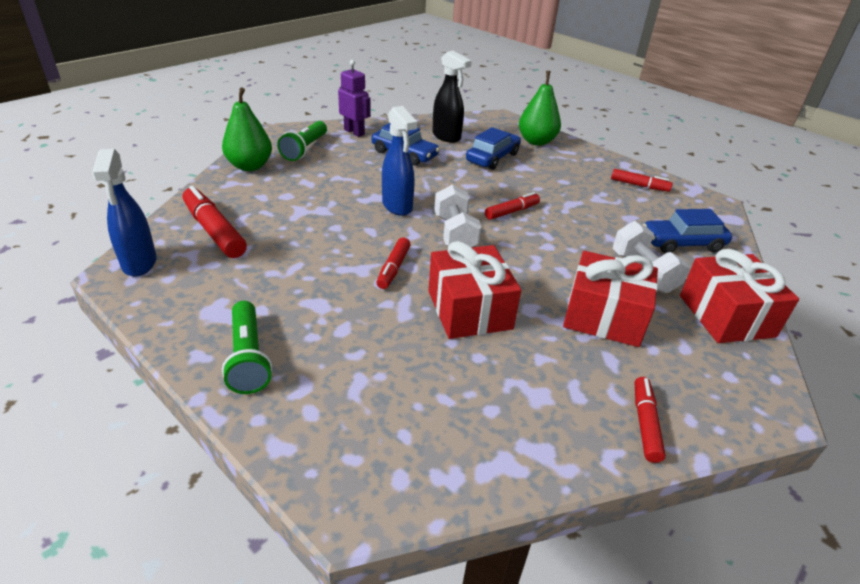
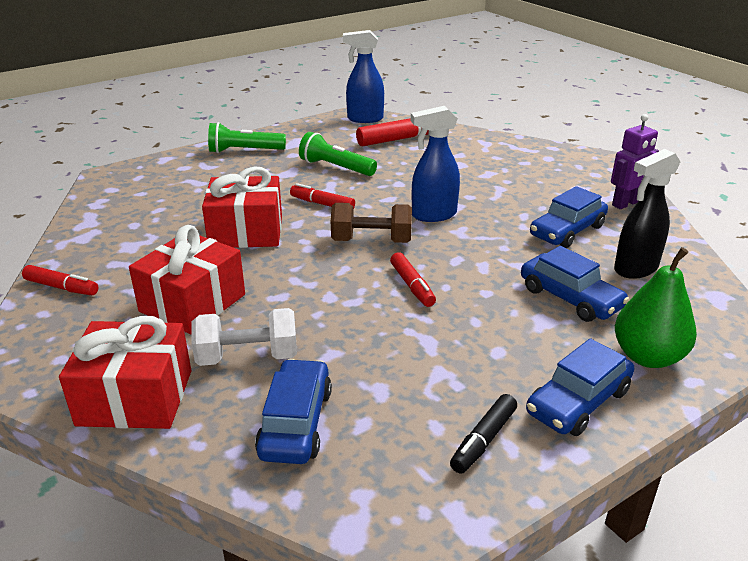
camera: 105 degrees right, 5 degrees down
green pear [222,87,272,171] -> none
green flashlight [277,121,327,161] -> green flashlight moved to [299,132,377,176]
white dumbbell [434,185,482,247] -> brown dumbbell [331,203,412,243]
red marker [611,169,673,192] -> black marker [450,394,517,474]
none -> blue car [526,338,634,436]

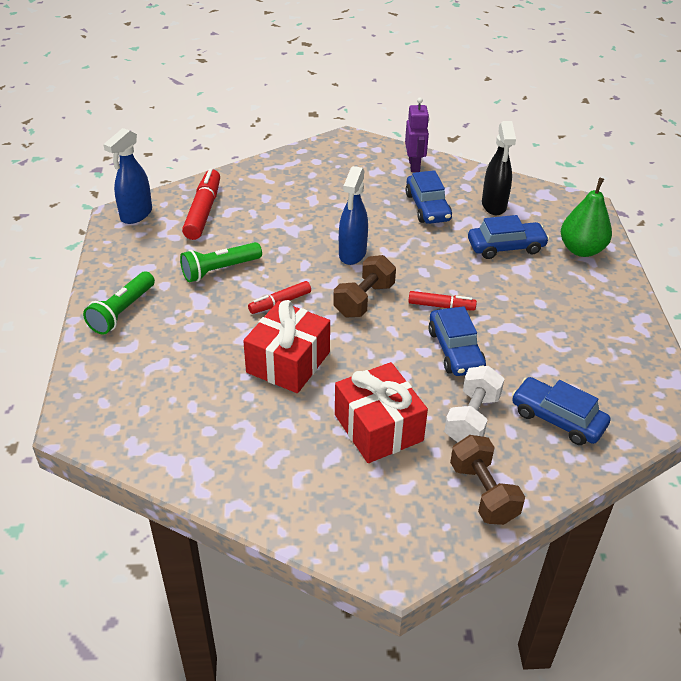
camera: 60 degrees left, 10 degrees up
red marker [22,265,98,295] -> none
red gift [59,316,191,429] -> brown dumbbell [450,435,525,525]
black marker [450,394,517,474] -> none
blue car [526,338,634,436] -> blue car moved to [429,306,486,376]

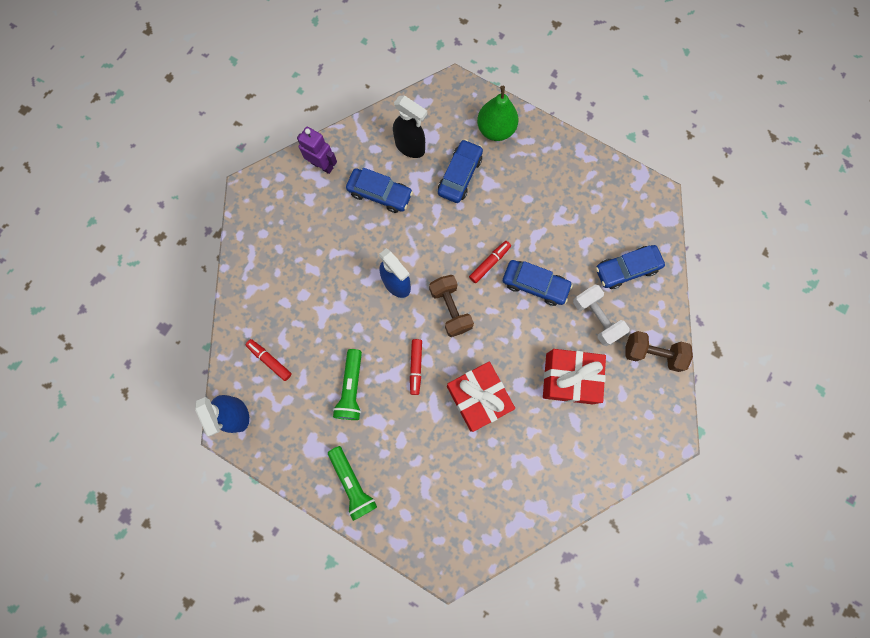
camera: 55 degrees left, 35 degrees up
red marker [182,169,220,240] -> red marker [245,339,292,381], size x0.60

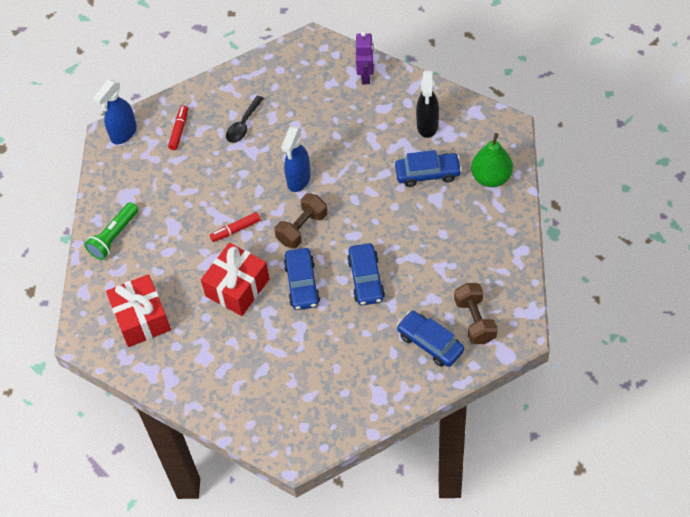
camera: 65 degrees right, 20 degrees down
green flashlight [333,349,362,420] -> none
blue car [346,168,413,213] -> blue car moved to [284,248,320,310]
red marker [469,241,511,283] -> none
red gift [543,349,606,404] -> red gift moved to [106,274,171,347]
white dumbbell [573,284,630,346] -> none
brown dumbbell [625,331,693,372] -> brown dumbbell moved to [454,283,498,344]
none -> black spoon [226,96,264,143]

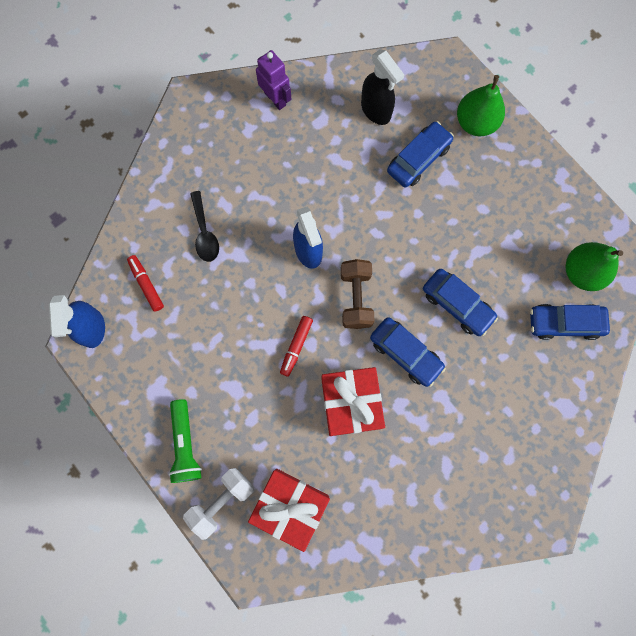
camera: 45 degrees left, 20 degrees up
brown dumbbell [454,283,498,344] -> green pear [566,242,623,291]
none -> white dumbbell [183,468,254,540]

